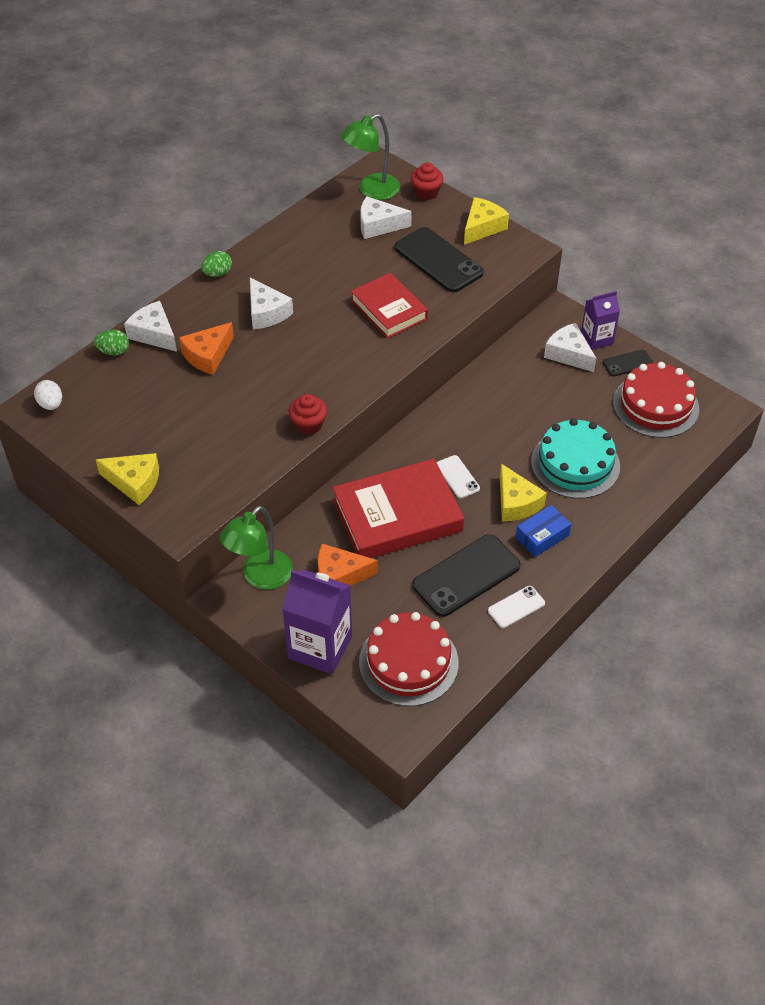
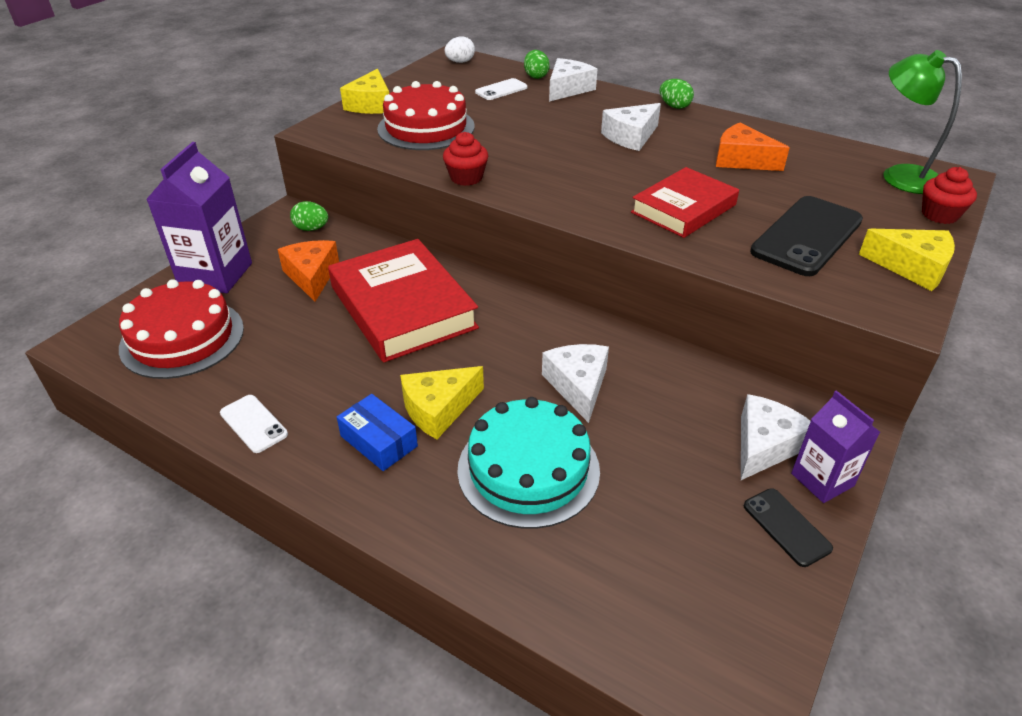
camera: 80 degrees right, 10 degrees down
orange cheese [179,322,234,375] -> orange cheese moved to [716,122,790,171]
green lamp [219,506,293,590] -> green egg [290,201,328,231]
white cheese [360,196,412,239] -> white cheese moved to [542,344,609,423]
black phone [412,534,521,617] -> none
white phone [437,455,480,498] -> white phone moved to [475,78,528,100]
red cake [613,362,699,438] -> red cake moved to [377,81,475,150]

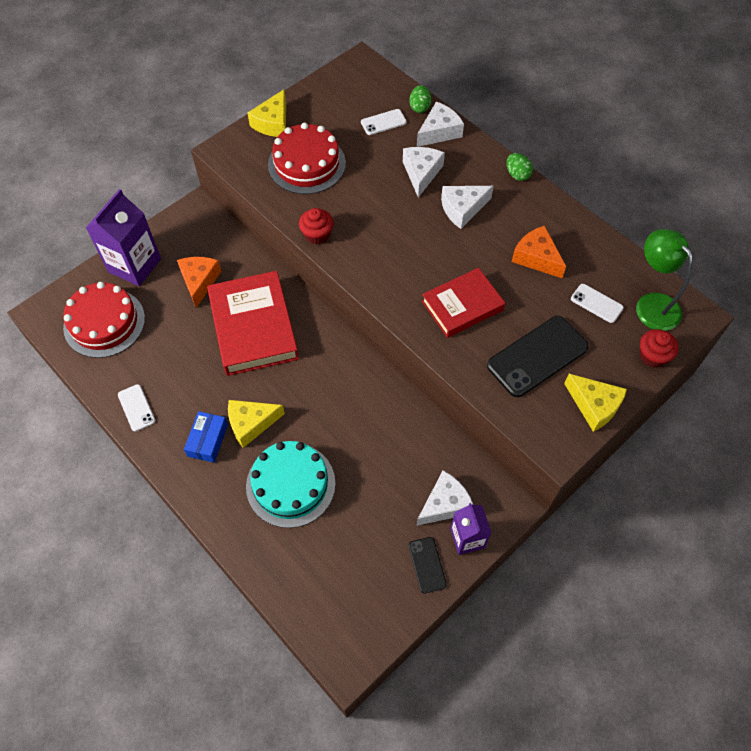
camera: 15 degrees right, 20 degrees up
green egg [290,201,328,231] -> none
blue box [337,394,418,471] -> blue box turned 45 degrees clockwise [184,411,228,463]
white egg [445,36,475,63] -> none
white cheese [542,344,609,423] -> white cheese moved to [403,147,445,198]
none -> white phone [571,284,624,323]

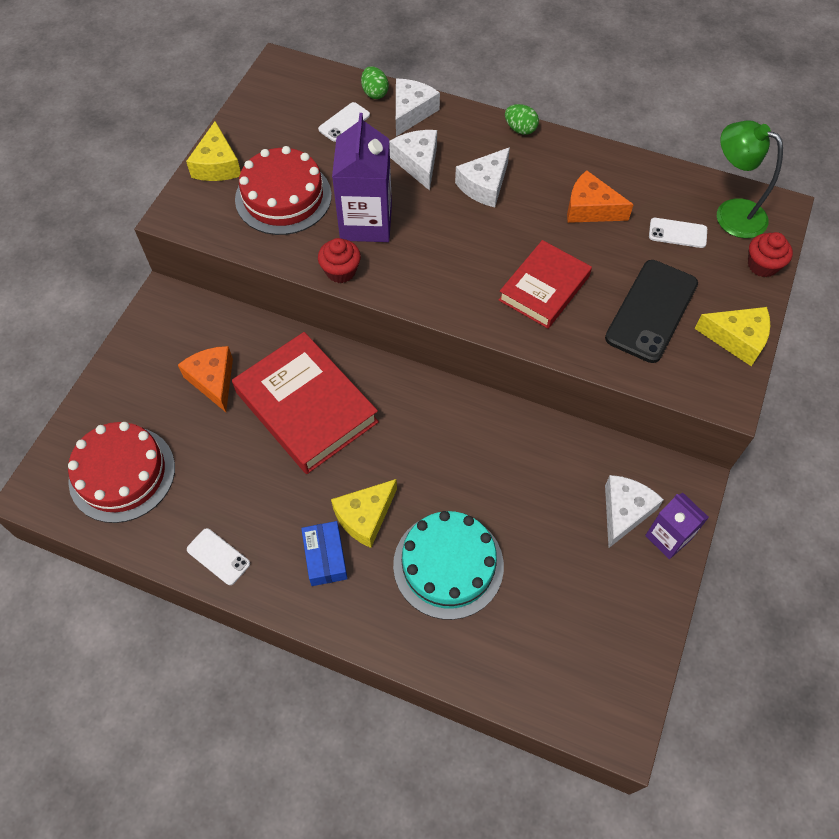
camera: 25 degrees left, 0 degrees up
purple carton [86,189,161,286] -> purple carton moved to [332,113,392,242]
black phone [409,537,447,593] -> none

